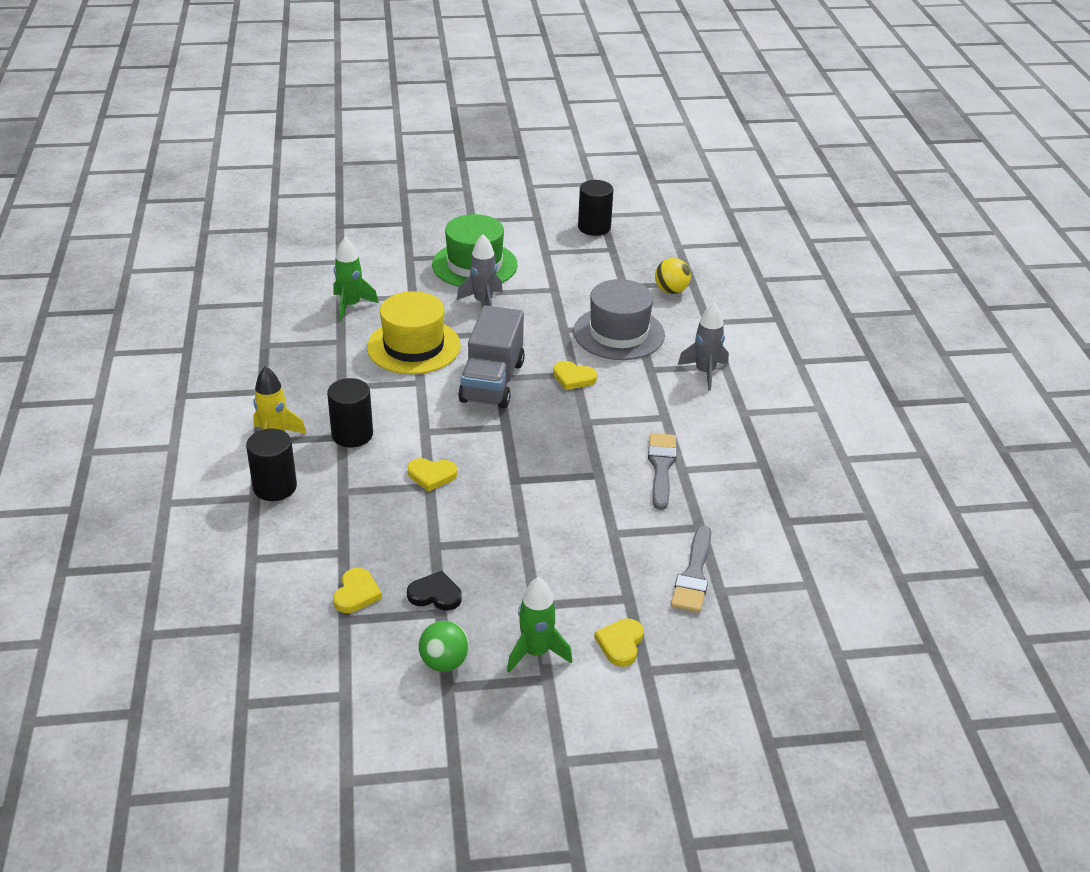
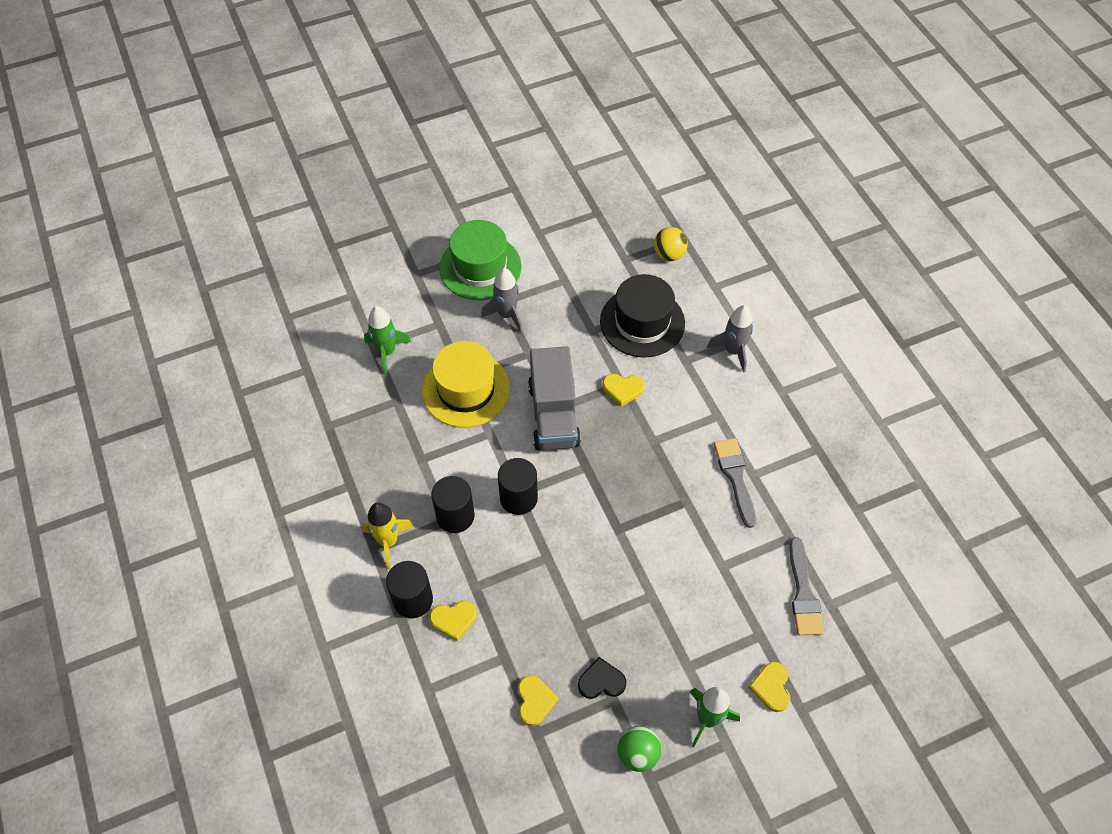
camera: 15 degrees left, 20 degrees up
yellow heart [407,458,457,492] -> yellow heart moved to [430,601,477,641]
grey hat [573,279,665,360] -> black hat [600,274,685,358]
black cylinder [578,180,613,236] -> black cylinder moved to [498,458,538,515]

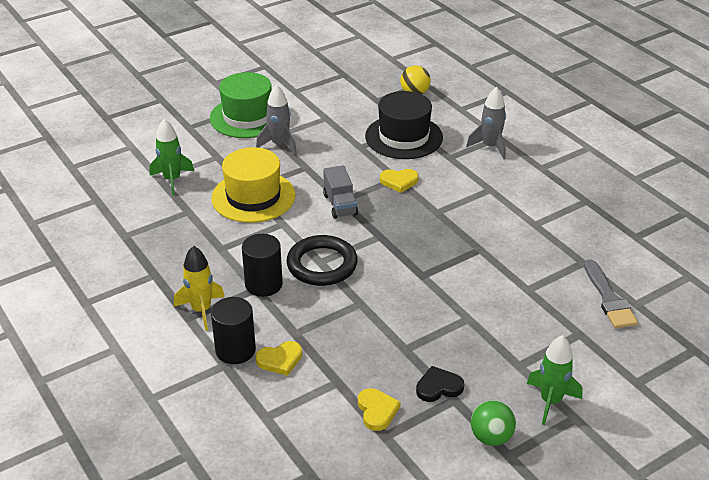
camera: 10 degrees left, 20 degrees down
black cylinder [498,458,538,515] -> black ring [286,235,358,286]
grey truck [528,346,581,450] -> grey truck [323,165,358,219], size x0.59
grey brush [714,438,756,528] -> none
yellow heart [748,662,790,712] -> none

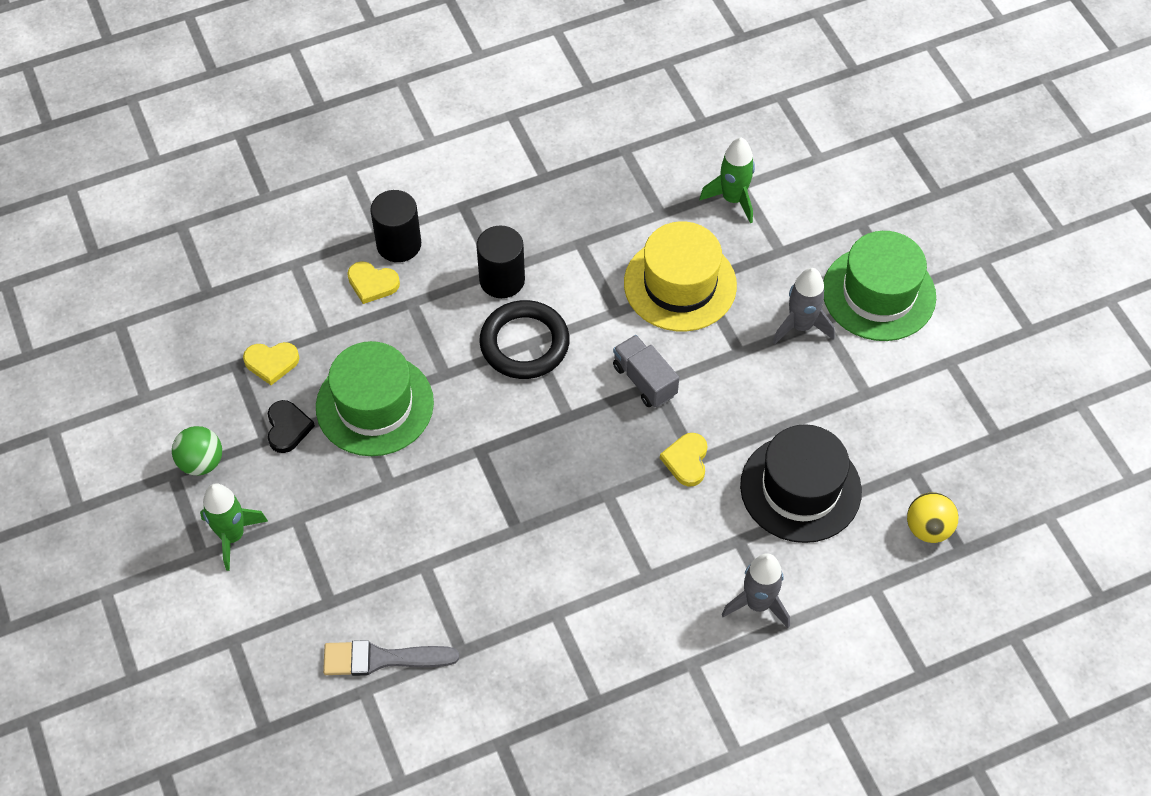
camera: 100 degrees right, 20 degrees up
yellow rocket [174,246,225,331] -> none
yellow heart [256,341,302,376] -> yellow heart turned 60 degrees counterclockwise [347,261,400,304]
grey truck [323,165,358,219] -> grey truck turned 60 degrees clockwise [613,335,679,407]
none -> green hat [316,341,434,456]

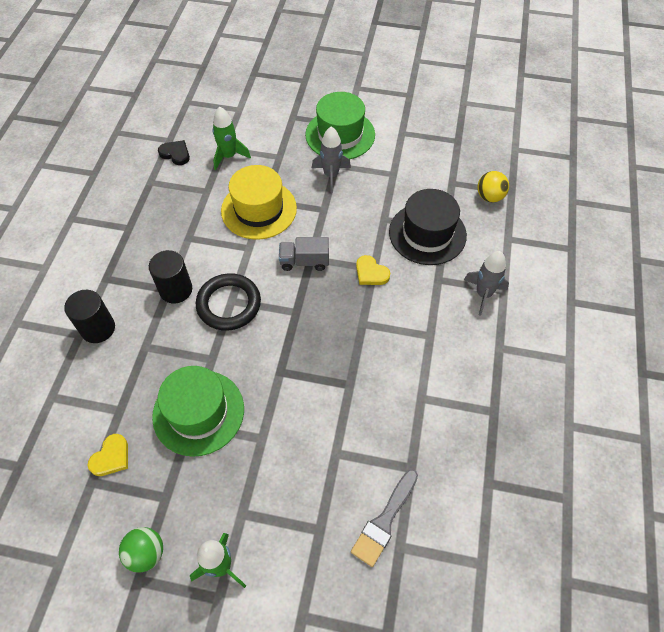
camera: 55 degrees left, 0 degrees up
black heart [268,400,315,453] -> black heart moved to [158,140,190,165]
yellow heart [347,261,400,304] -> none

